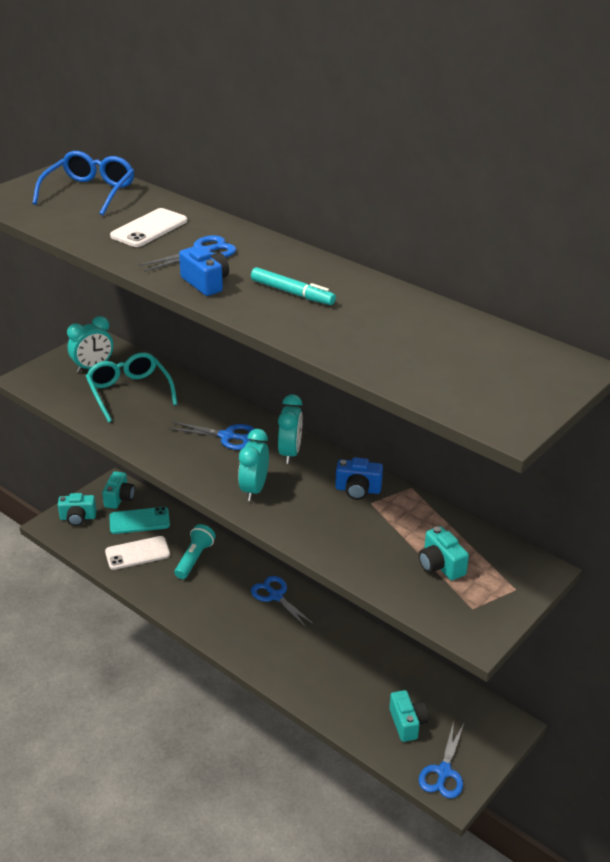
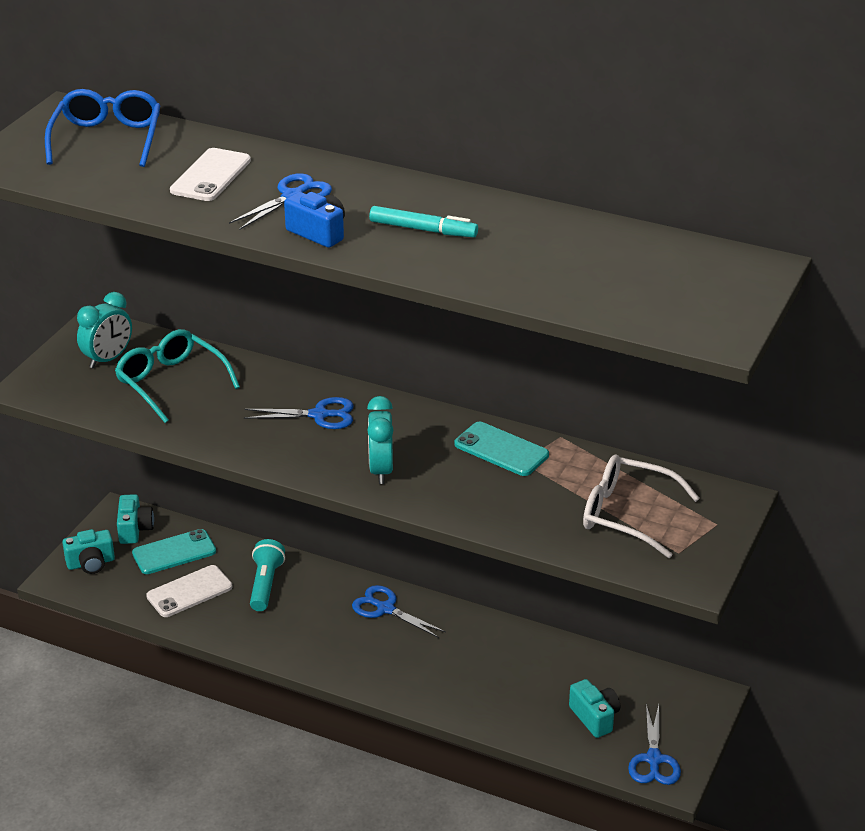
camera: 15 degrees left, 0 degrees up
turquoise clock [278,394,303,464] -> none
blue camera [335,457,383,500] -> turquoise phone [454,422,549,476]
turquoise camera [419,526,469,580] -> white glasses [583,455,700,558]

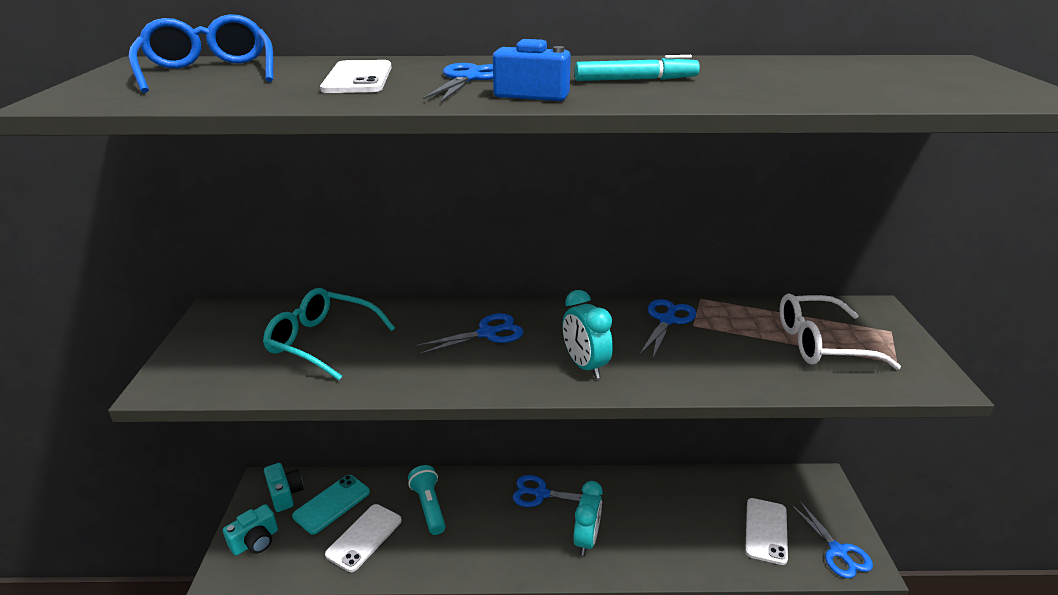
camera: 25 degrees left, 5 degrees down
turquoise clock [77,292,132,369] -> turquoise clock moved to [573,481,603,556]
turquoise phone [454,422,549,476] -> blue scissors [640,299,696,360]
turquoise camera [569,679,620,738] -> white phone [745,498,788,565]

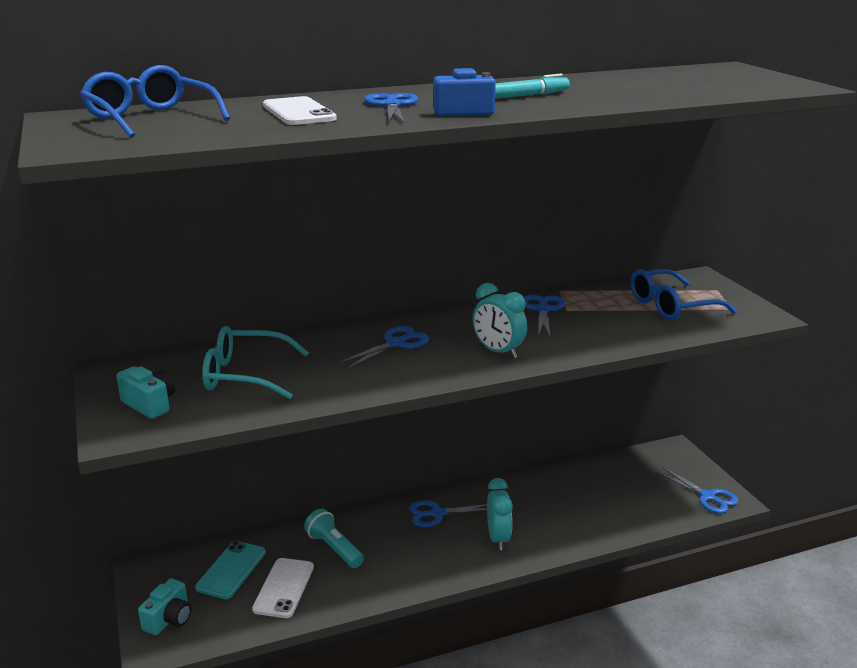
camera: 20 degrees left, 5 degrees down
turquoise camera [264,463,304,512] -> turquoise camera moved to [116,366,175,419]
white phone [745,498,788,565] -> none
white glasses [780,293,901,370] -> blue glasses [630,269,737,320]

